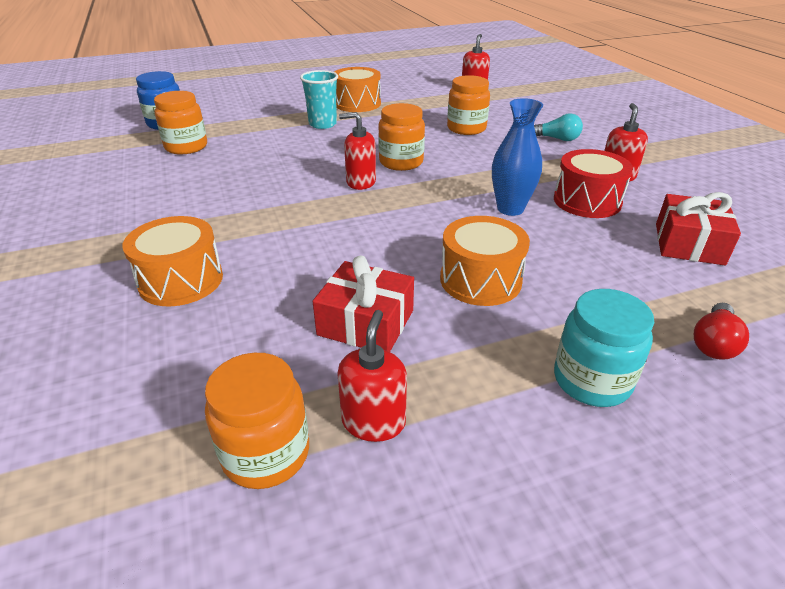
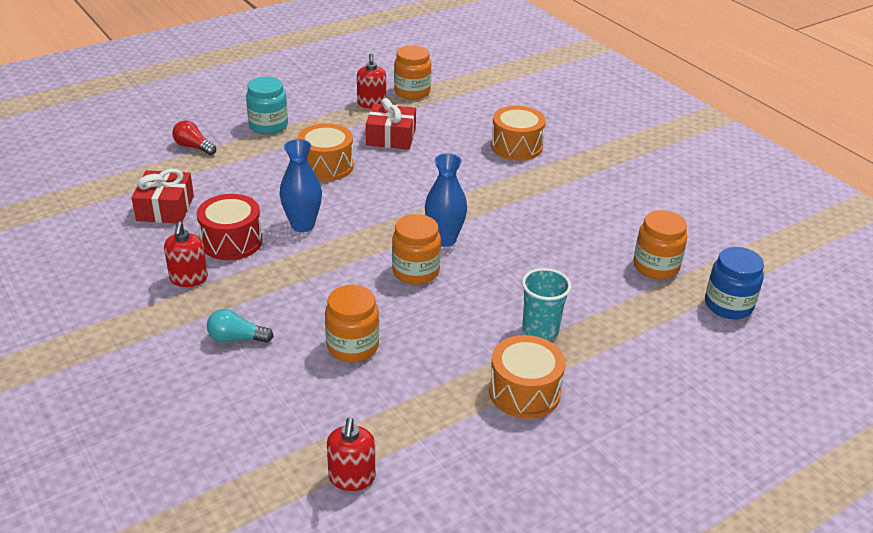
camera: 165 degrees right, 0 degrees up
red soap dispenser [339,112,376,190] -> blue vase [425,153,467,247]
red light bulb [694,303,749,360] -> red light bulb turned 75 degrees counterclockwise [172,120,216,155]

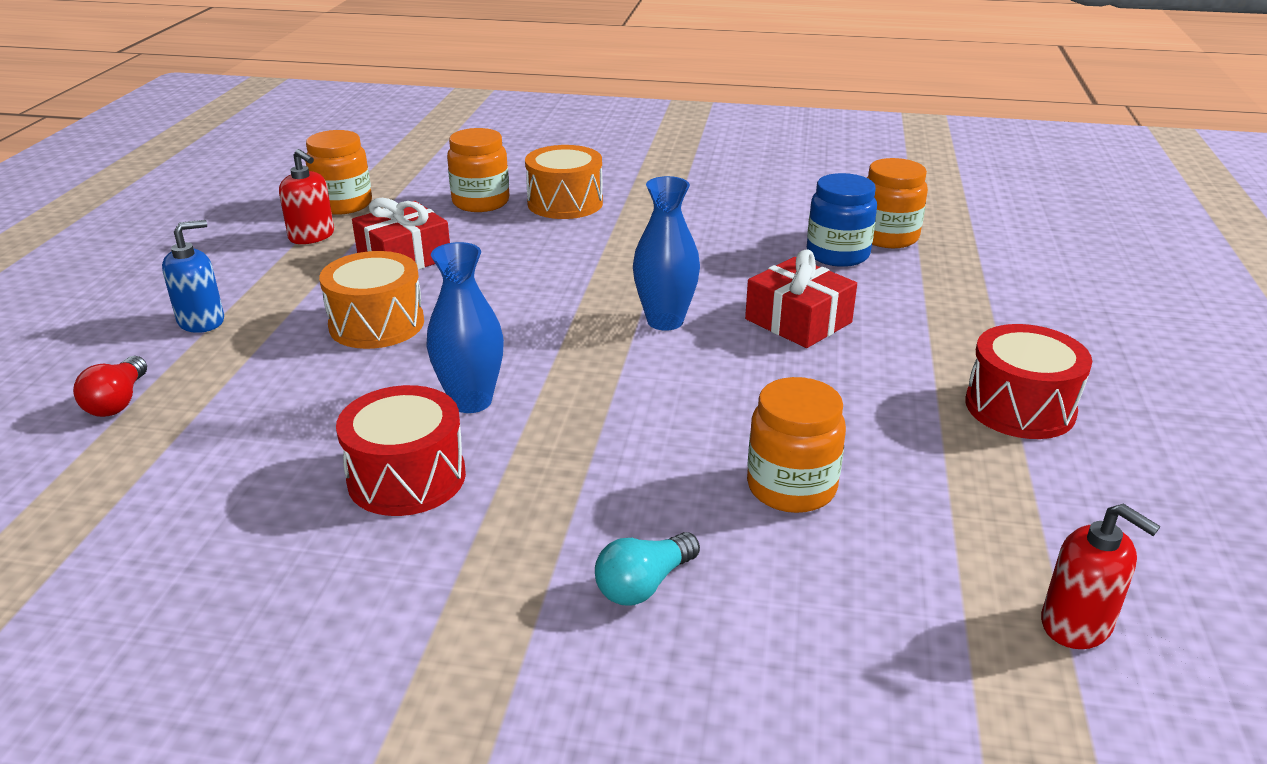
camera: 45 degrees left, 5 degrees down
red gift [132,169,194,223] -> red gift moved to [745,250,857,348]
red soap dispenser [164,221,208,287] -> none
red light bulb [172,120,216,155] -> red light bulb turned 75 degrees counterclockwise [73,356,147,417]
turquoise jar [246,77,288,134] -> blue soap dispenser [162,220,224,333]
orange jar [392,214,441,285] -> orange jar moved to [447,128,509,212]
orange drum [489,335,565,419] -> red drum [965,324,1092,439]
turquoise cup [522,268,571,341] -> none
blue jar [705,247,764,319] -> blue jar moved to [807,173,877,267]

